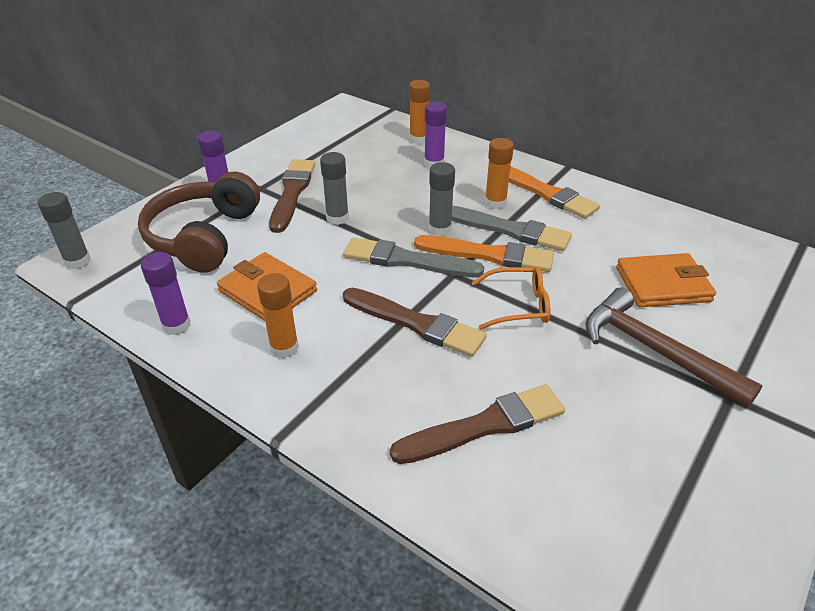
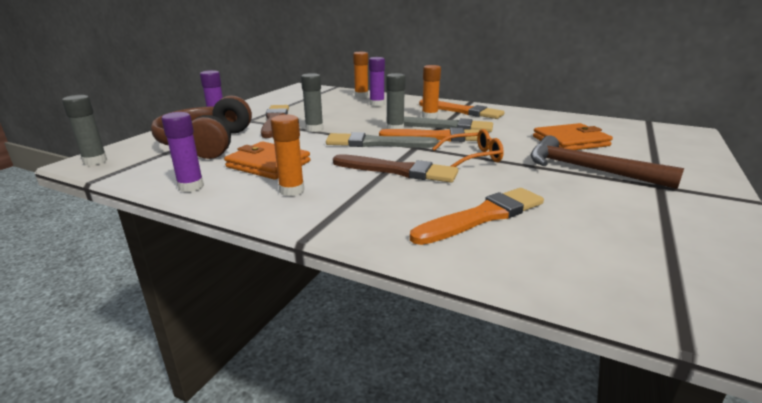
camera: 10 degrees left, 15 degrees down
brown brush [390,384,565,464] -> orange brush [410,188,544,245]

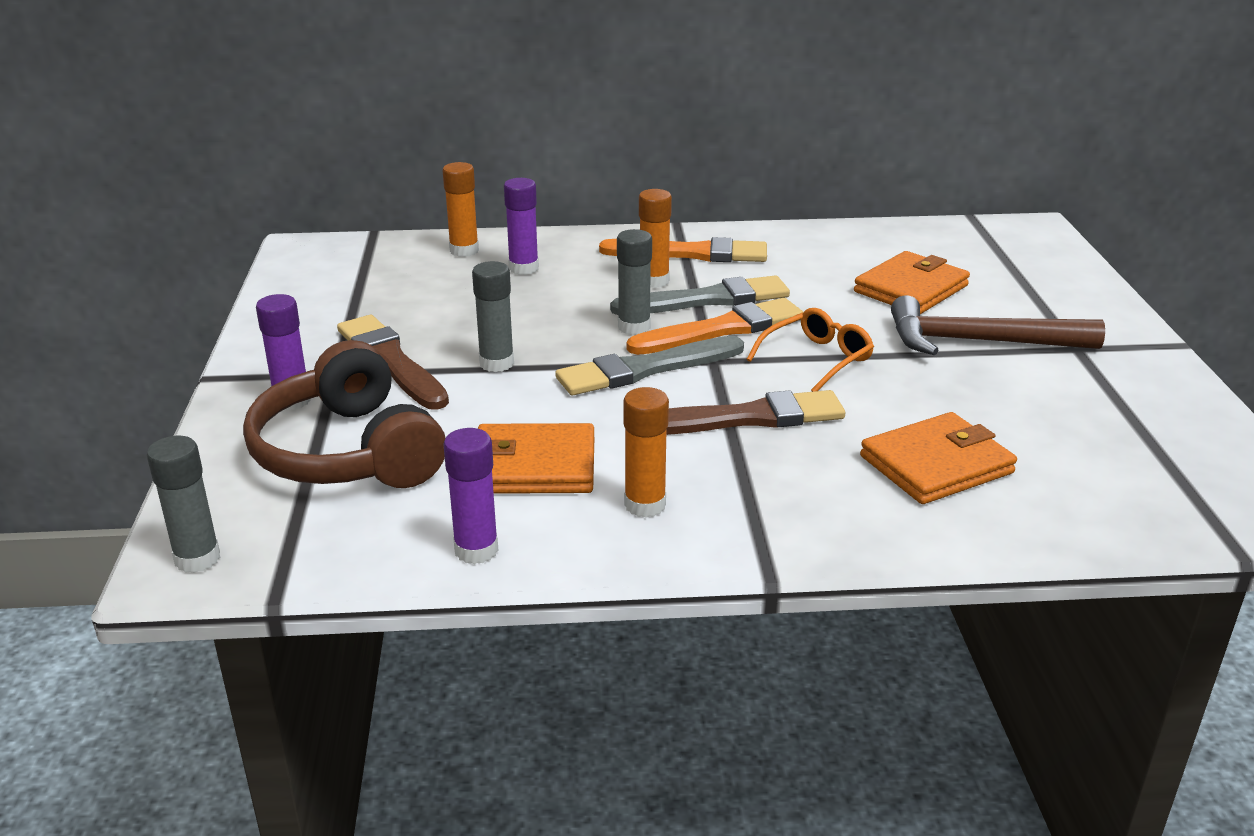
camera: 30 degrees left, 5 degrees up
orange brush [410,188,544,245] -> orange wallet [860,412,1017,504]

